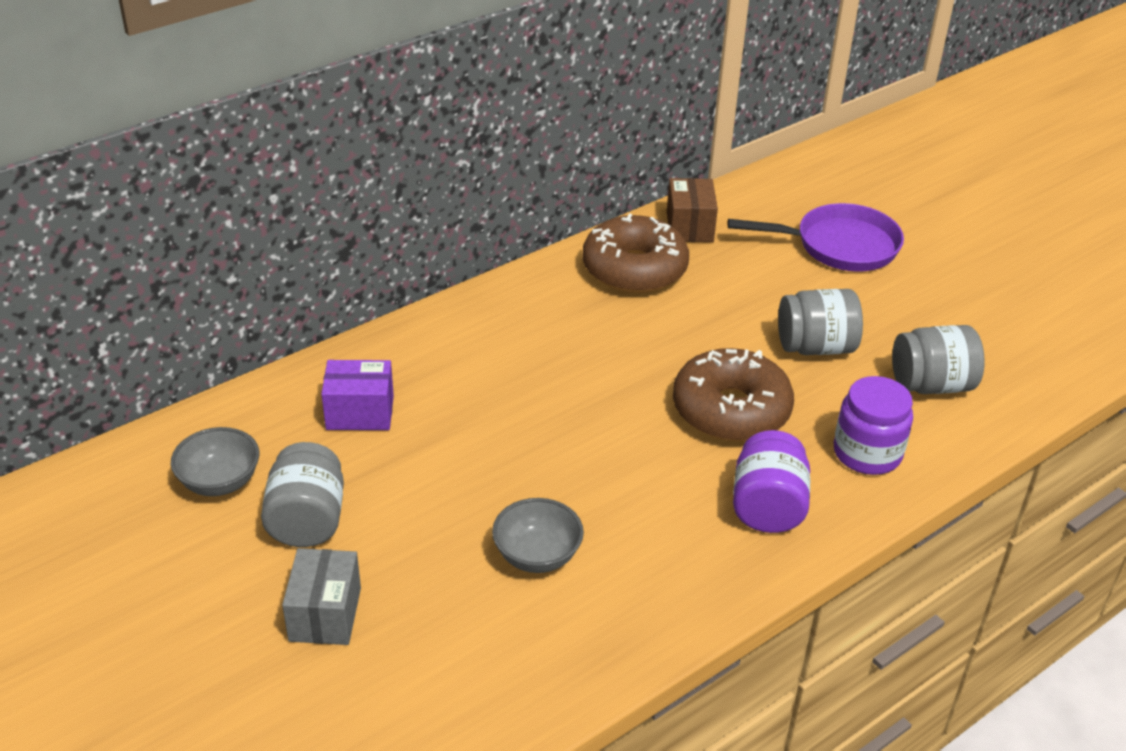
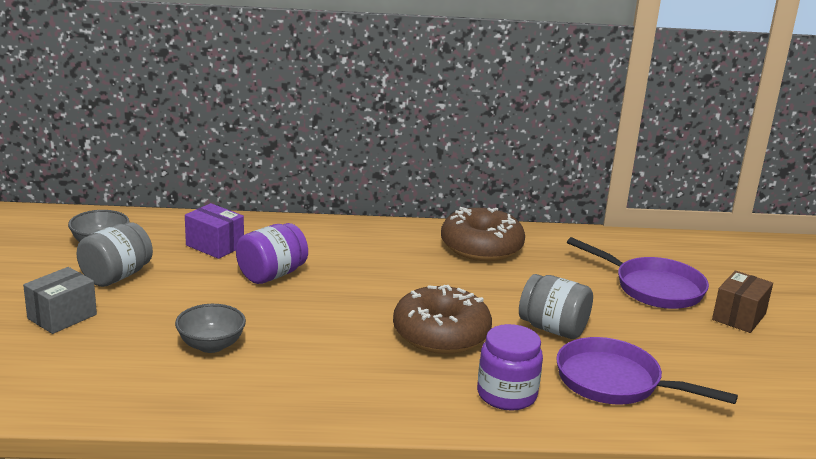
camera: 35 degrees right, 15 degrees down
brown box [667,178,718,242] -> brown box moved to [712,271,773,333]
purple jar [733,430,810,533] -> purple jar moved to [236,223,308,284]
grey jar [892,325,985,394] -> purple pan [556,337,738,405]

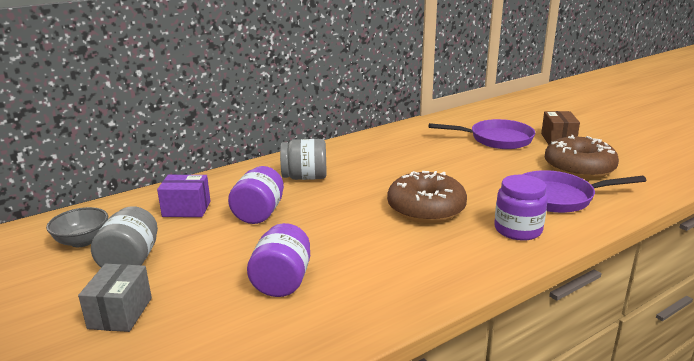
camera: 30 degrees left, 0 degrees up
grey bowl [175,304,246,353] -> purple jar [247,223,310,297]
brown donut [441,207,525,261] -> brown donut moved to [545,135,619,179]
grey jar [519,274,593,339] -> grey jar moved to [280,139,327,180]

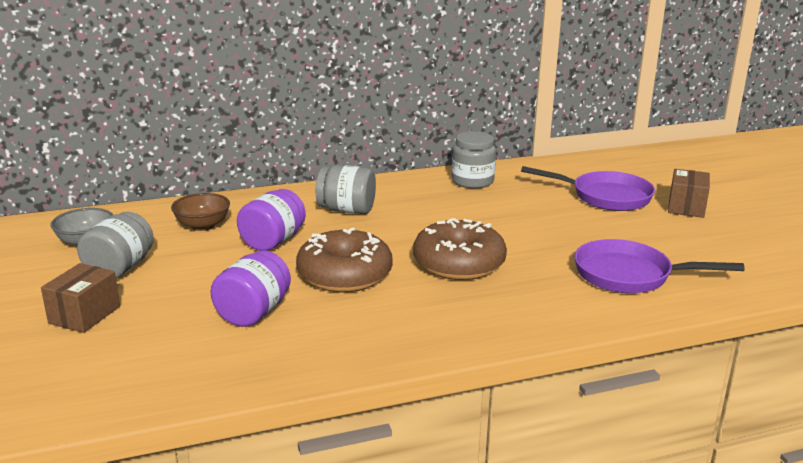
camera: 15 degrees right, 0 degrees up
grey box [78,264,152,332] -> brown box [41,263,120,333]
purple box [157,175,211,217] -> brown bowl [171,193,230,231]
purple jar [494,175,548,241] -> none
brown donut [545,135,619,179] -> brown donut moved to [296,228,393,292]
none -> grey jar [452,131,496,189]

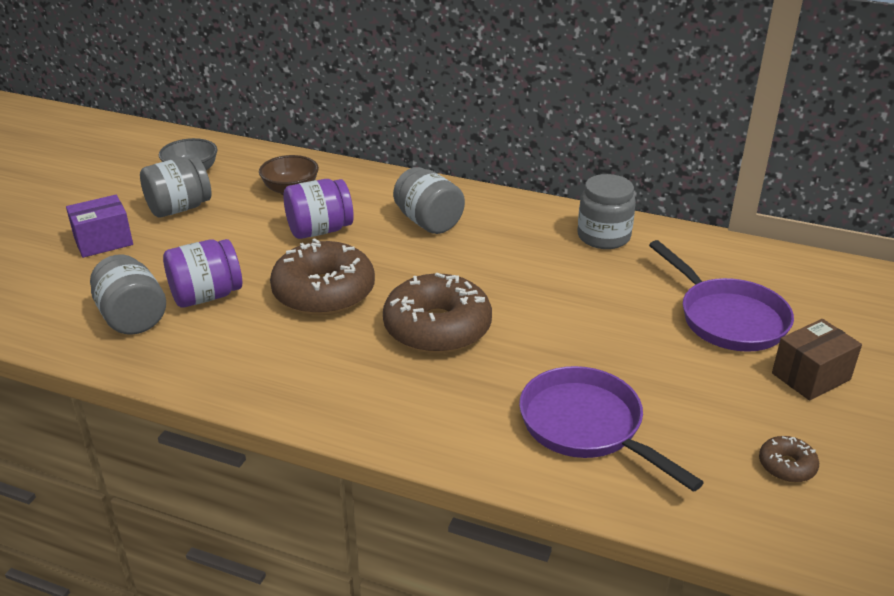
camera: 40 degrees right, 10 degrees up
brown box [41,263,120,333] -> purple box [66,195,133,258]
none -> grey jar [90,254,166,335]
none -> brown donut [759,436,819,482]

